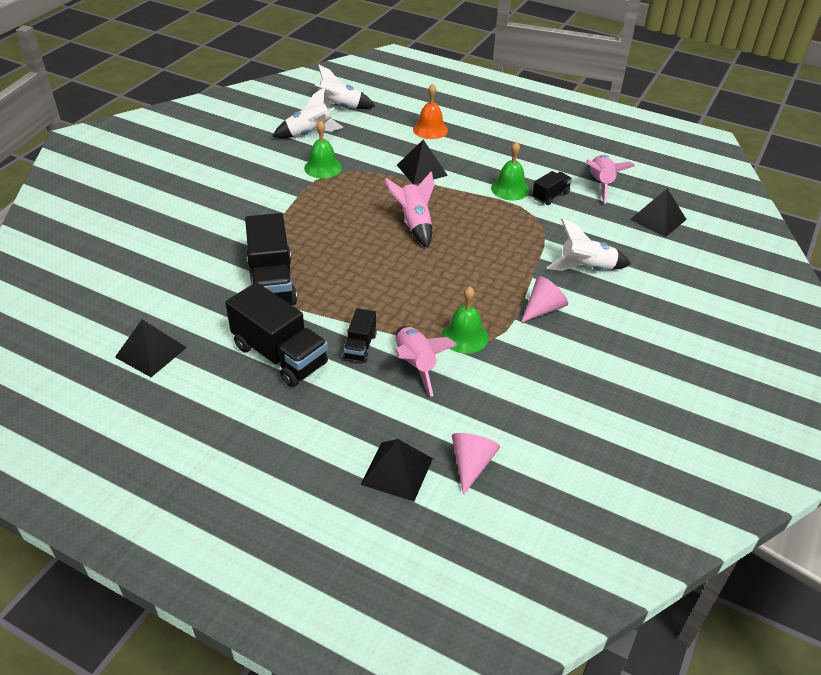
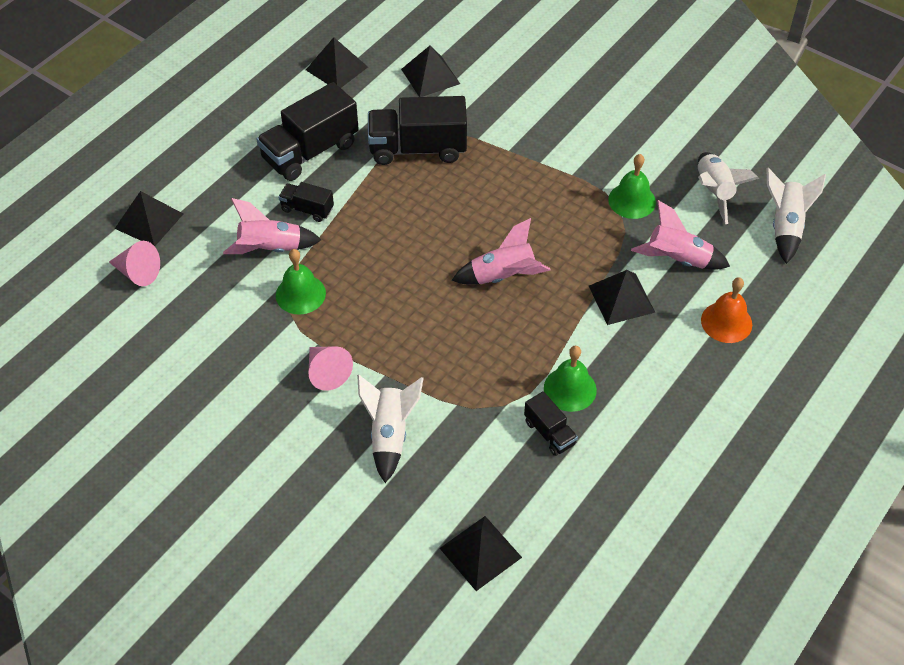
camera: 100 degrees right, 10 degrees up
pink rocket [586,155,635,204] -> pink rocket moved to [631,200,730,270]
none -> black pyramid [401,45,460,97]

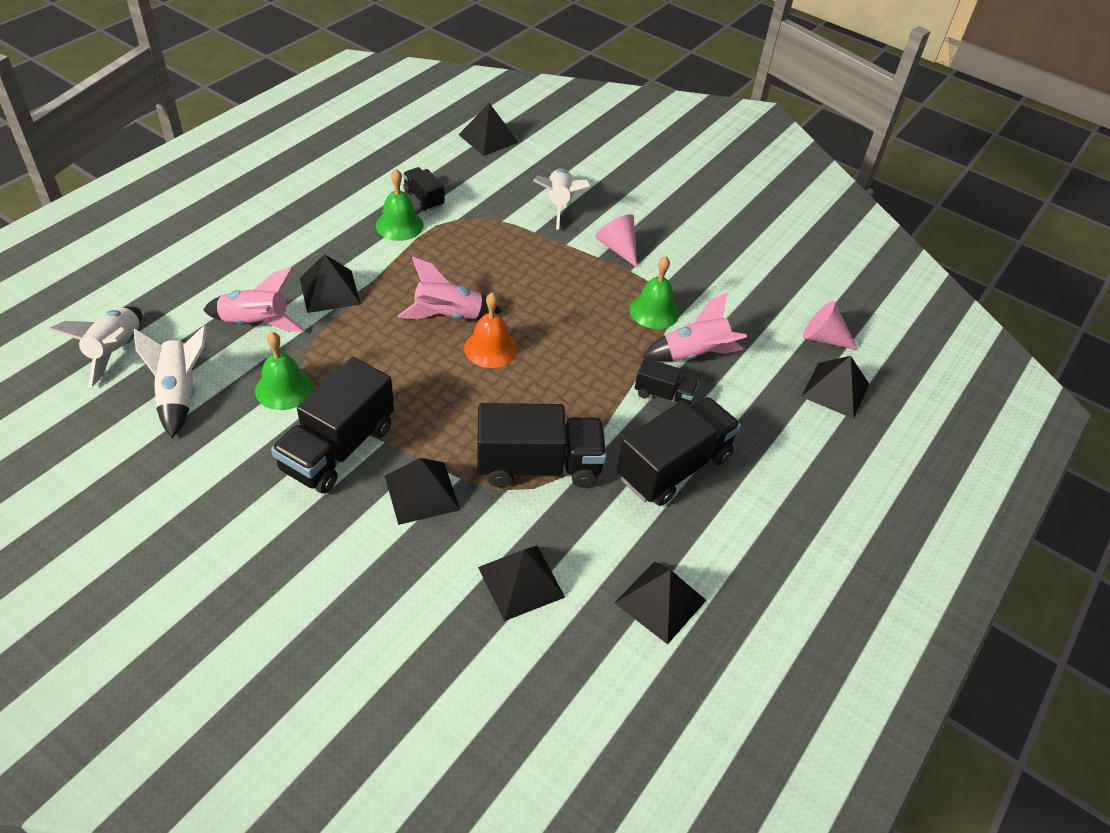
camera: 175 degrees right, 5 degrees down
orange bell [701,277,752,343] -> orange bell moved to [464,293,517,368]
none -> black truck [271,357,394,494]
none -> black pyramid [385,458,460,525]

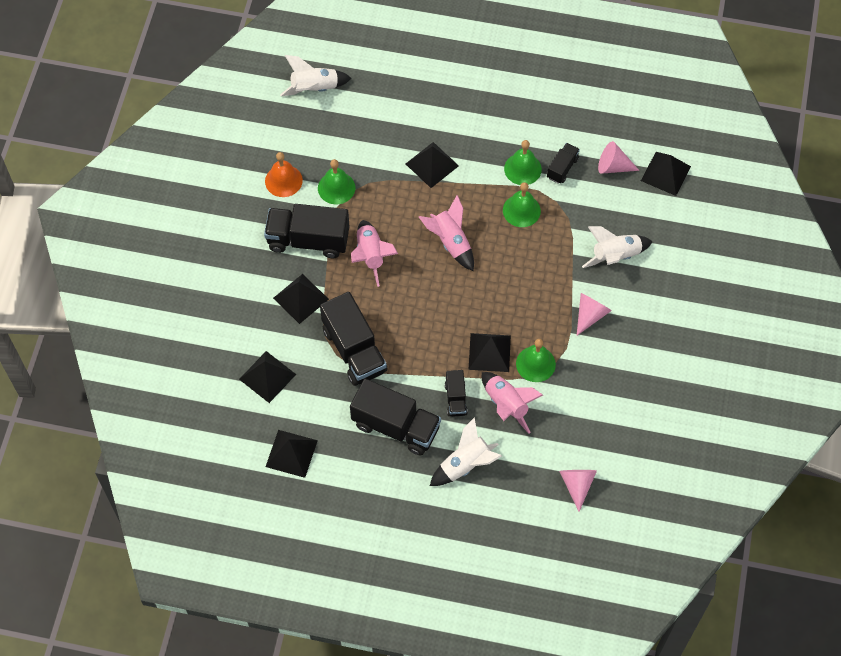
camera: 70 degrees right, 15 degrees up
white rocket [134,325,207,438] -> white rocket moved to [430,417,502,486]
pink rocket [203,268,305,332] -> pink rocket moved to [351,220,398,287]
orange bell [464,293,517,368] -> orange bell moved to [265,152,303,197]
black pyramid [801,356,869,419] -> black pyramid moved to [468,333,511,372]
none -> green bell [503,182,541,227]
none -> pink cone [598,141,640,174]

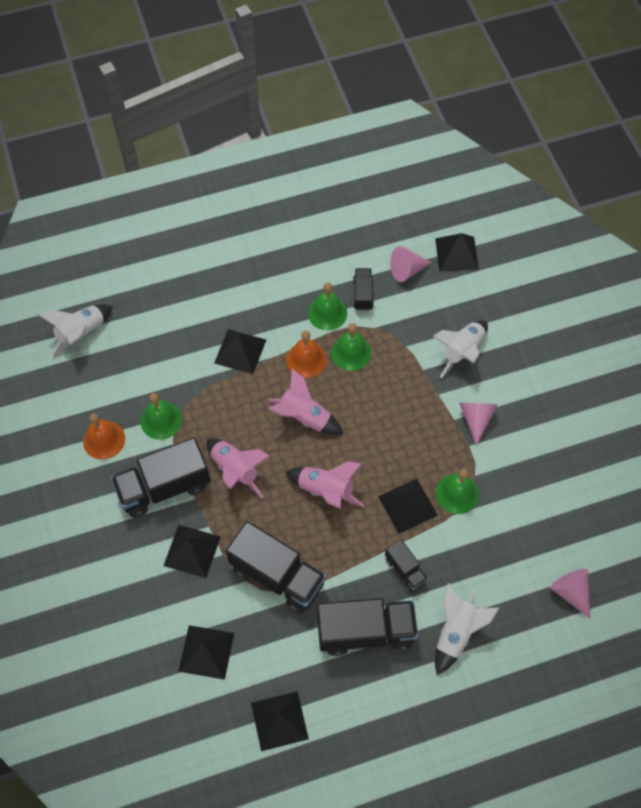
camera: 30 degrees left, 0 degrees up
pink rocket [482,372,543,434] -> pink rocket moved to [285,462,364,509]
none -> orange bell [286,330,327,378]

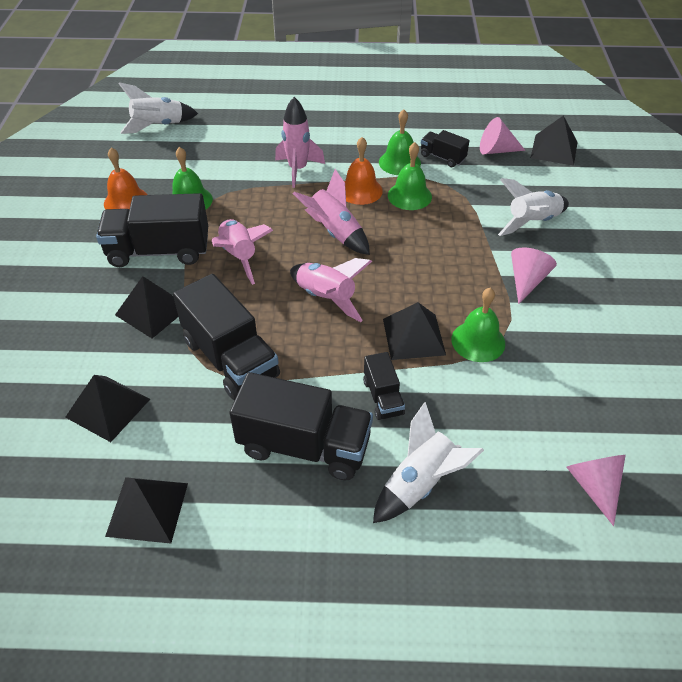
camera: 20 degrees right, 15 degrees down
black pyramid [214,329,266,374] -> pink rocket [275,97,325,188]
black truck [353,268,374,311] -> black truck turned 75 degrees counterclockwise [421,130,470,167]

